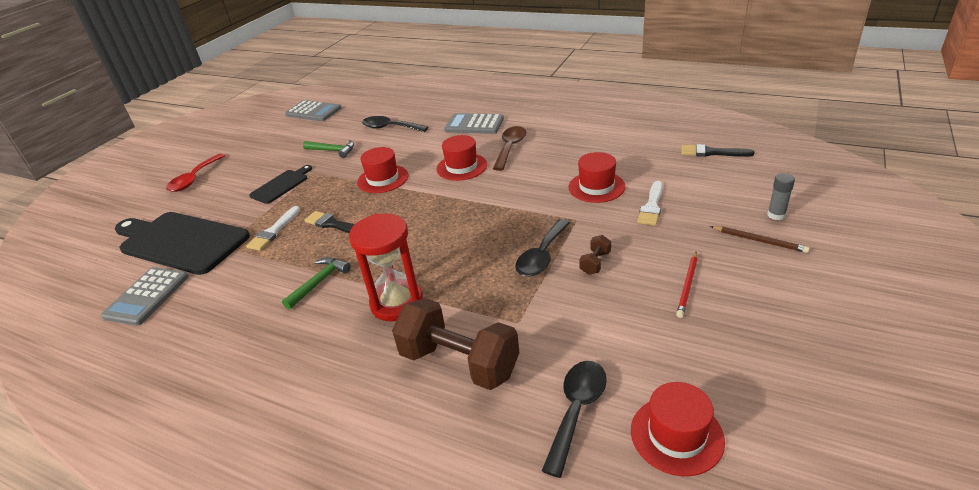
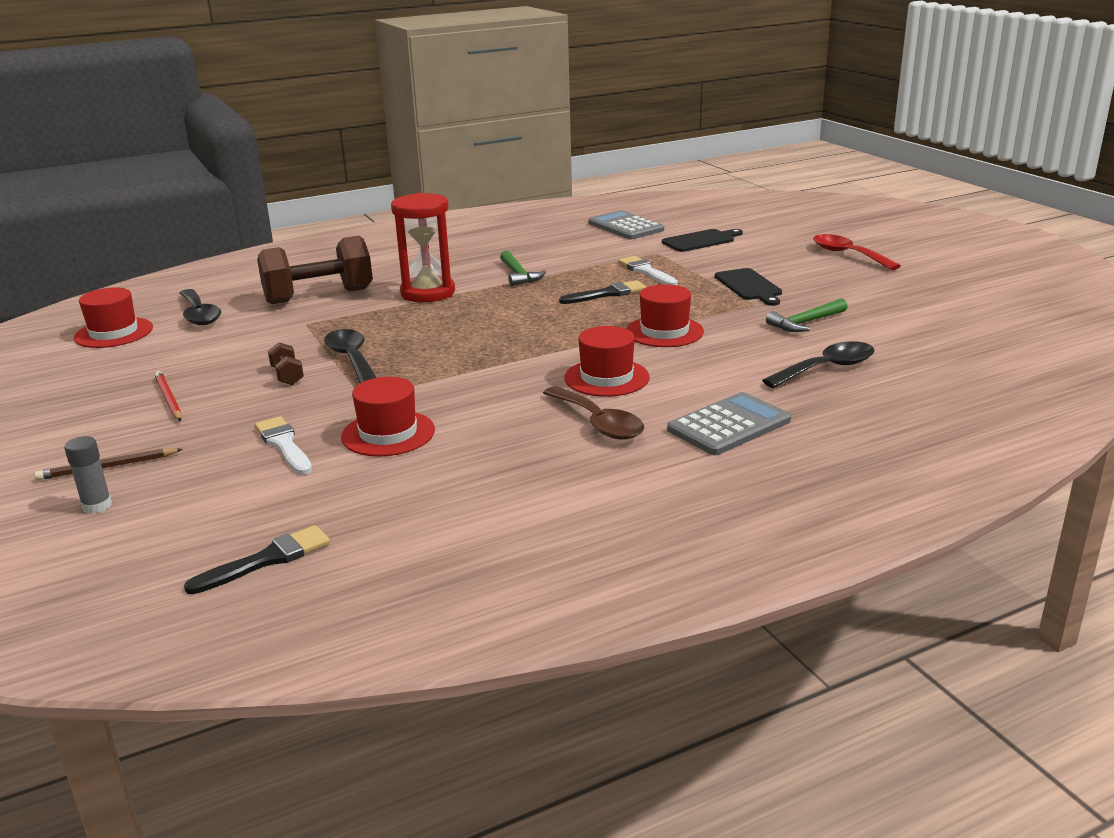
camera: 125 degrees right, 10 degrees down
black cutting board [115,212,250,275] -> black cutting board [662,229,743,252], size x0.50
grey calculator [285,100,341,121] -> none

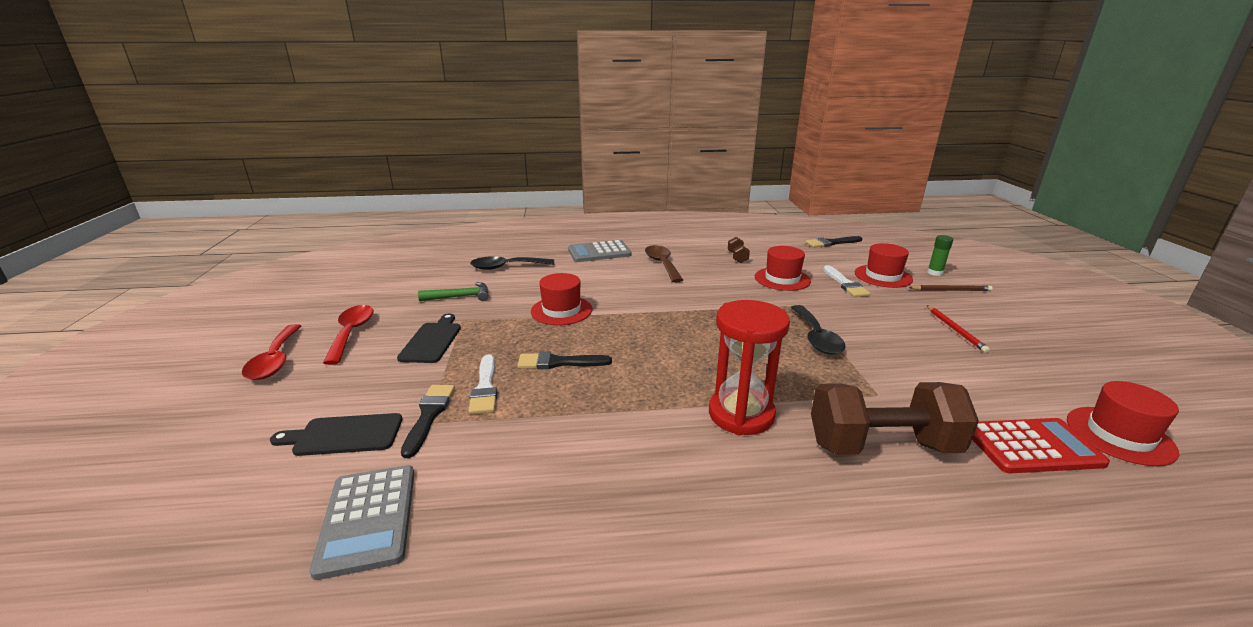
camera: 160 degrees left, 0 degrees up
grey glue stick [64,436,112,514] -> green glue stick [927,235,953,276]
black spoon [179,289,221,325] -> red calculator [972,418,1110,473]
brown dumbbell [268,342,304,385] -> brown dumbbell moved to [728,237,750,263]
green hammer [500,251,546,286] -> none
red hat [564,326,650,397] -> red hat moved to [855,243,913,288]
none -> red spoon [323,305,374,365]
none -> black brush [401,385,455,458]

